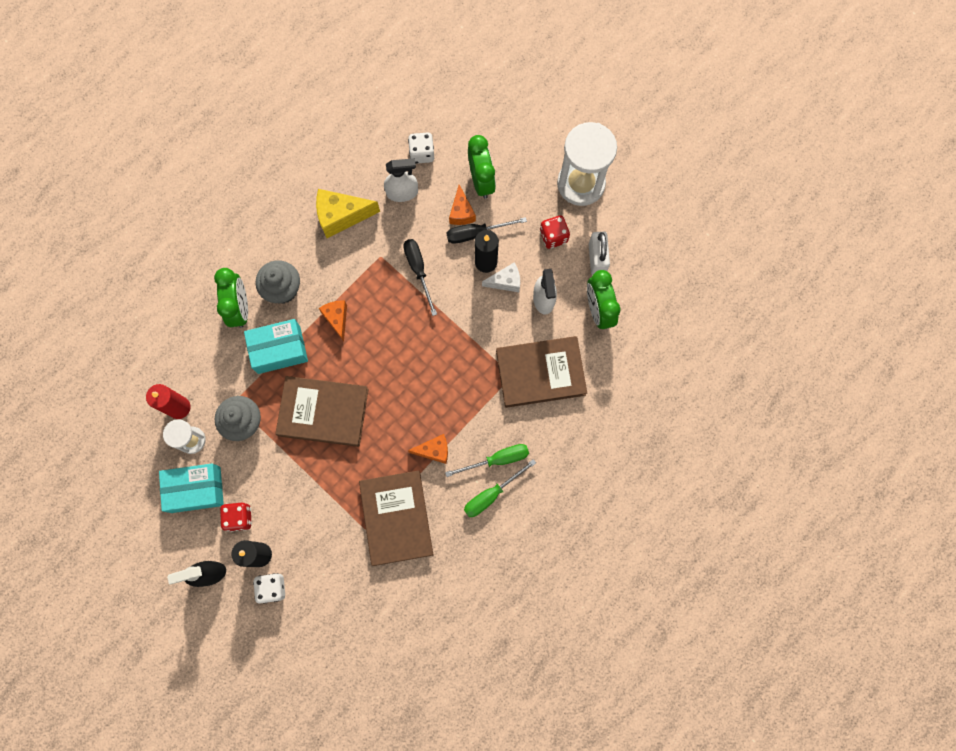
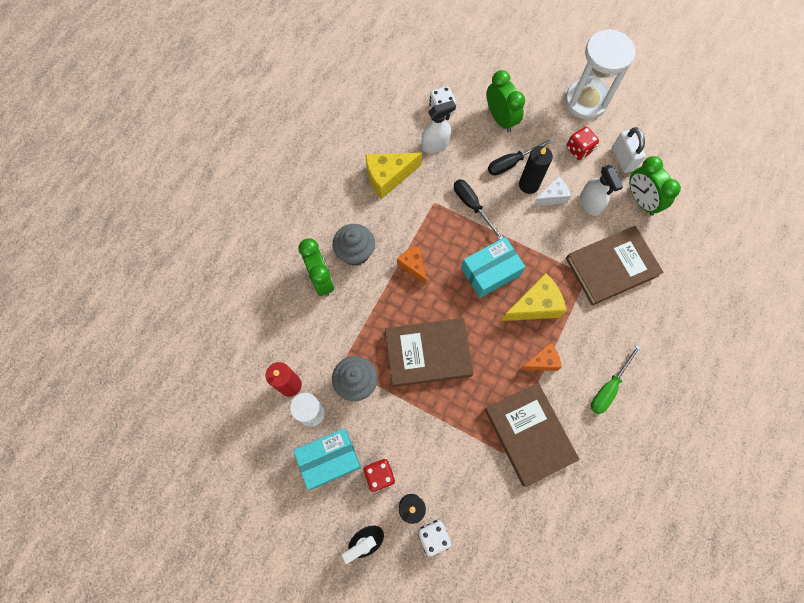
camera: 15 degrees left, 5 degrees down
turquoise box [244,319,308,374] -> turquoise box moved to [461,237,525,298]
green screwdriver [445,444,529,477] -> none
orange cheese [449,185,476,225] -> none
none -> yellow cheese [501,273,567,321]

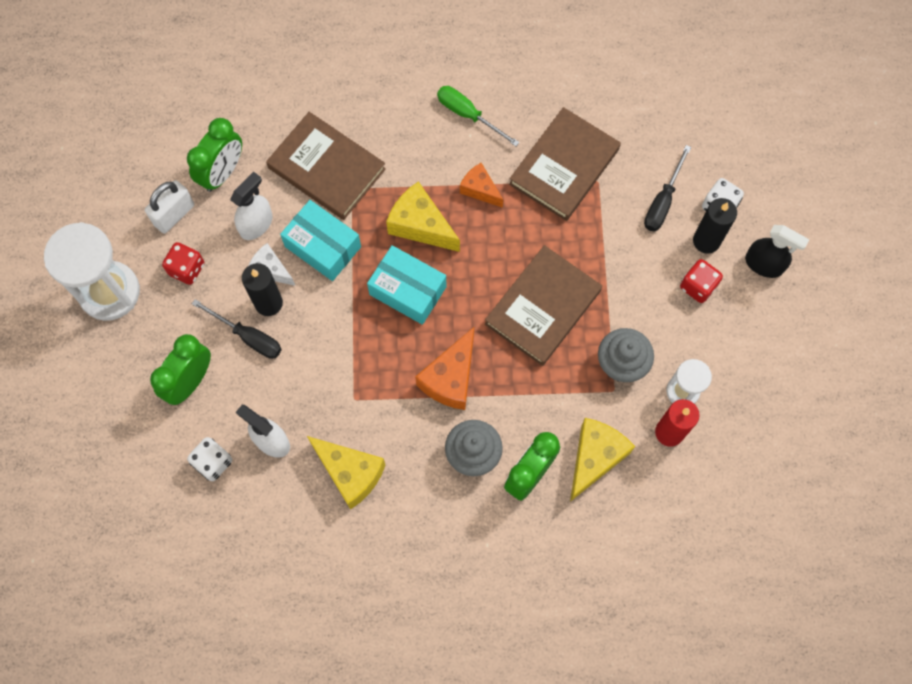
camera: 120 degrees left, 0 degrees up
turquoise box [293,428,361,490] -> turquoise box moved to [280,200,361,281]
brown book [385,318,474,387] -> brown book turned 75 degrees clockwise [485,245,602,366]
orange cheese [397,246,427,285] -> orange cheese [415,327,474,410], size x1.61
black screwdriver [454,179,504,240] -> black screwdriver moved to [644,145,691,232]
green screwdriver [591,344,641,414] -> green screwdriver turned 150 degrees counterclockwise [437,86,520,146]
none -> yellow cheese [570,418,635,502]

